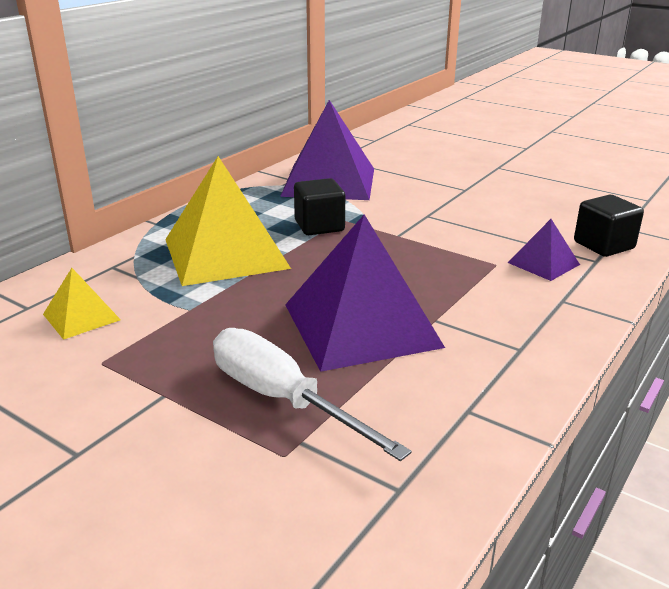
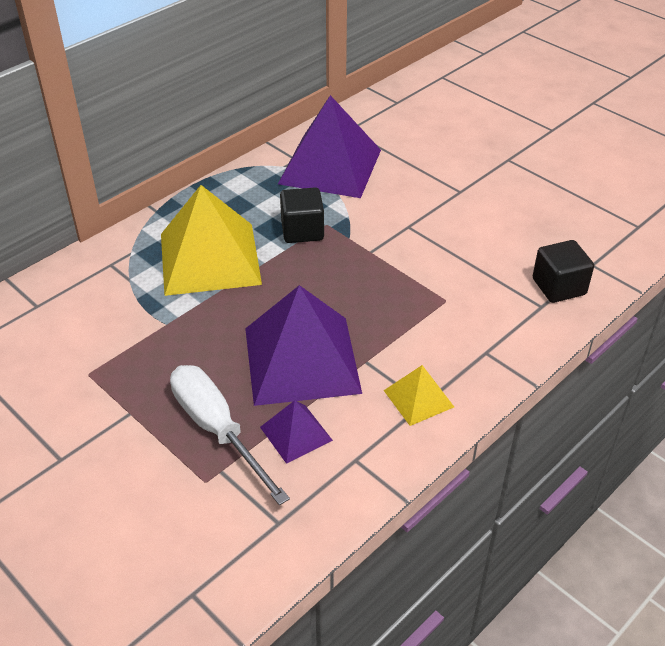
camera: 10 degrees right, 15 degrees up
yellow pyramid [43,268,121,340] -> yellow pyramid moved to [384,365,454,426]
purple pyramid [508,219,580,281] -> purple pyramid moved to [260,400,333,464]

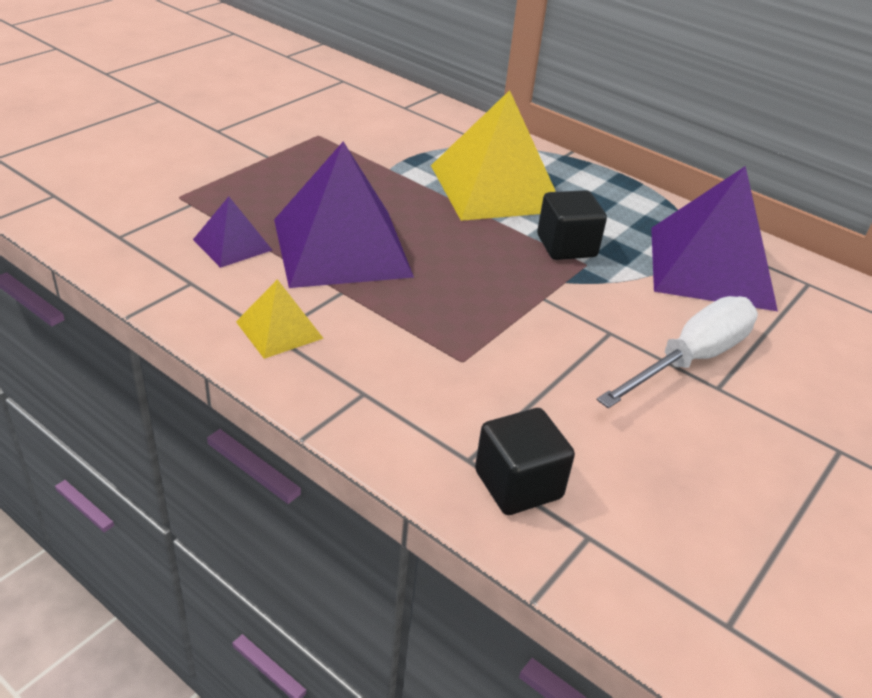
camera: 80 degrees right, 5 degrees down
white screwdriver [170,365,290,505] -> white screwdriver moved to [597,296,758,408]

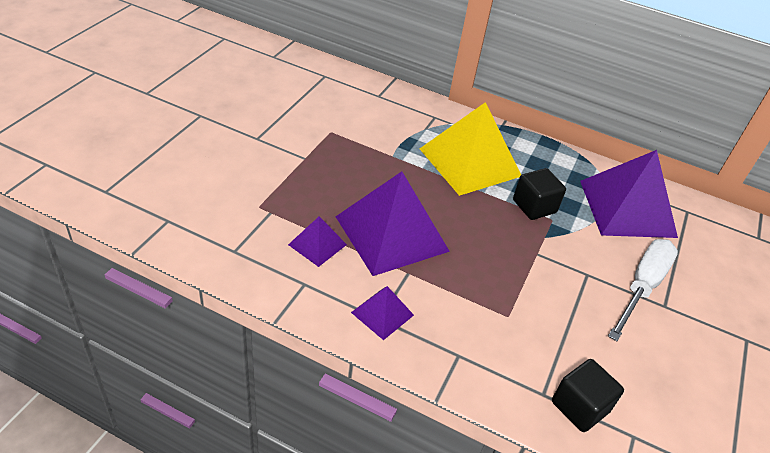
camera: 15 degrees left, 5 degrees up
yellow pyramid [236,279,324,359] -> purple pyramid [351,286,414,340]

